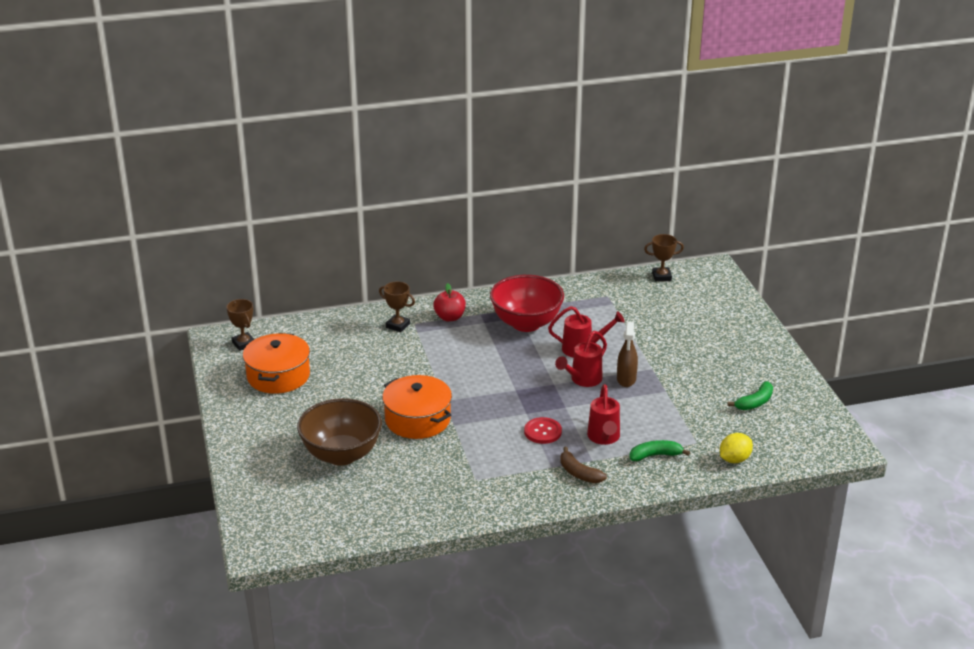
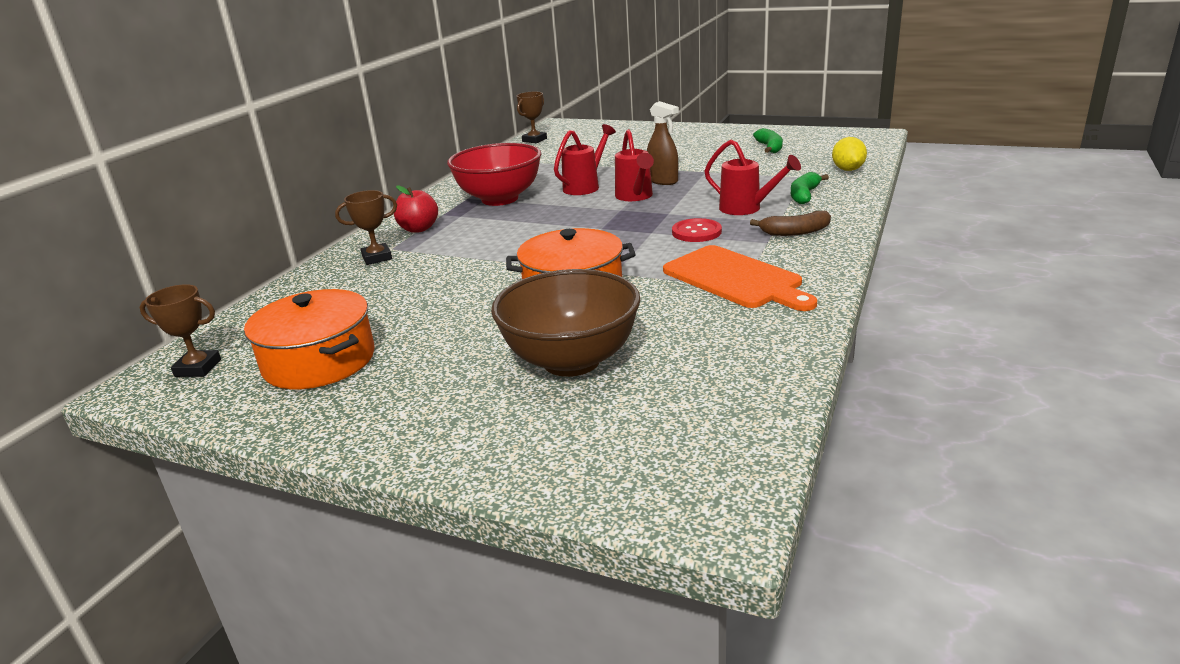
camera: 50 degrees left, 5 degrees down
none -> orange cutting board [663,245,817,311]

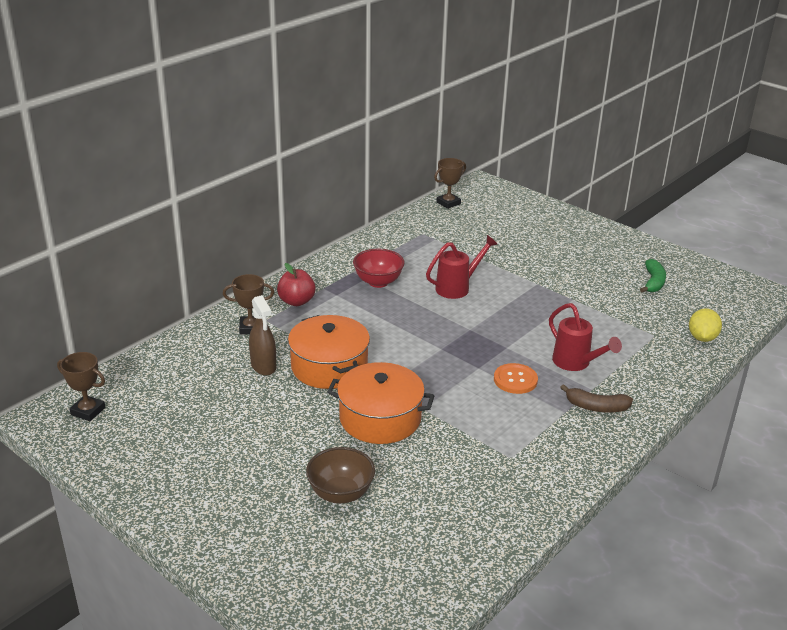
camera: 15 degrees right, 5 degrees up
orange pot [244,289,375,389] -> orange pot moved to [288,315,370,389]
red bowl [447,143,541,206] -> red bowl [353,249,404,288], size x0.61
brown bowl [491,269,640,377] -> brown bowl [306,447,375,504], size x0.61
red watering can [615,129,654,201] -> none
brown spray bottle [647,101,679,185] -> brown spray bottle moved to [249,295,276,376]
orange cutting board [663,245,817,311] -> none
red button [672,218,722,242] -> orange button [494,363,538,394]
green banana [791,172,829,204] -> none

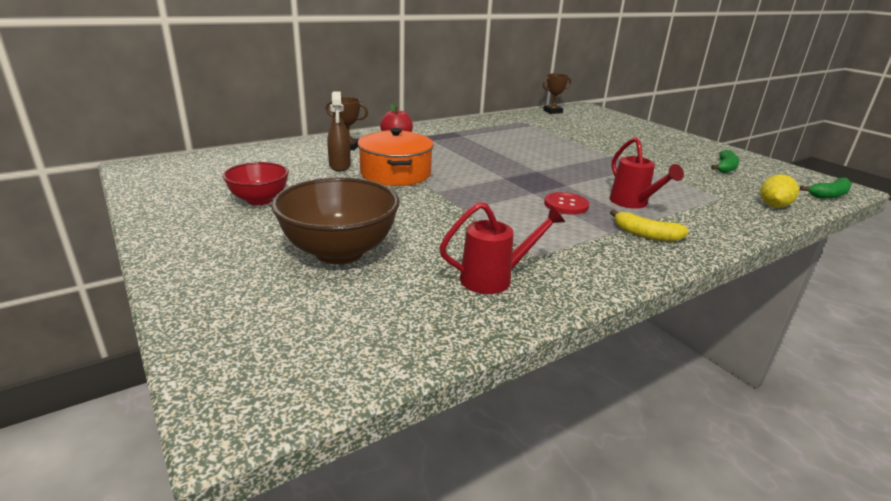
camera: 15 degrees right, 5 degrees down
brown trophy [57,352,105,421] -> none
brown bowl [306,447,375,504] -> brown bowl [272,177,400,264], size x1.63
orange pot [327,362,435,444] -> none
red bowl [353,249,404,288] -> red bowl moved to [223,162,289,205]
red watering can [426,235,498,299] -> red watering can moved to [439,202,565,294]
orange button [494,363,538,394] -> red button [544,192,589,215]
brown banana [560,384,633,412] -> yellow banana [610,210,689,241]
none -> green banana [800,178,852,198]

